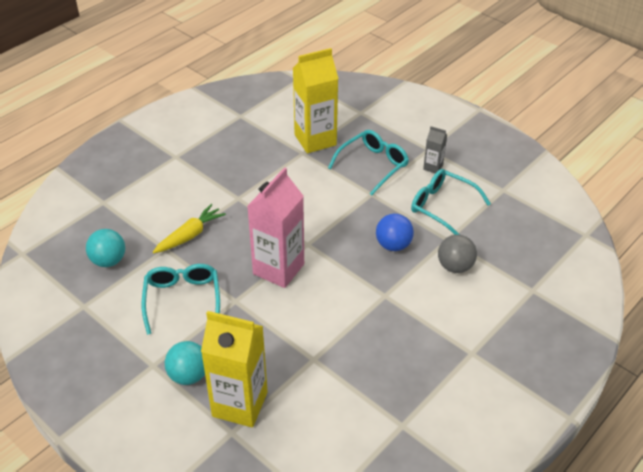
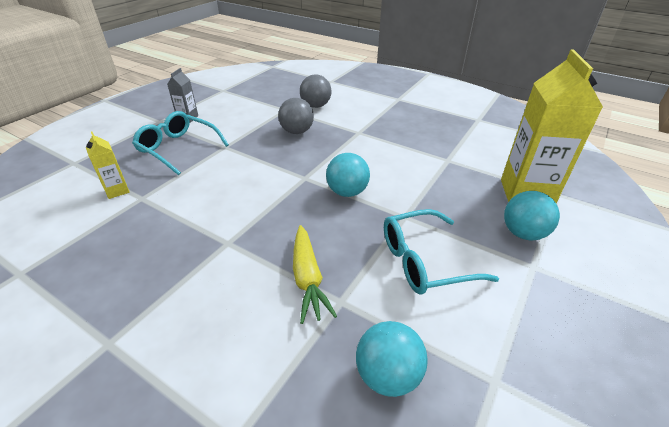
camera: 100 degrees left, 5 degrees down
yellow carrot [153,204,226,253] -> yellow carrot turned 135 degrees counterclockwise [293,225,337,324]
pink carton [247,167,304,288] -> turquoise ball [326,153,370,197]
yellow carton [293,48,339,153] -> yellow carton [86,131,130,199], size x0.46
blue ball [376,214,414,251] -> grey ball [278,98,314,134]
turquoise glasses [411,169,491,235] -> none

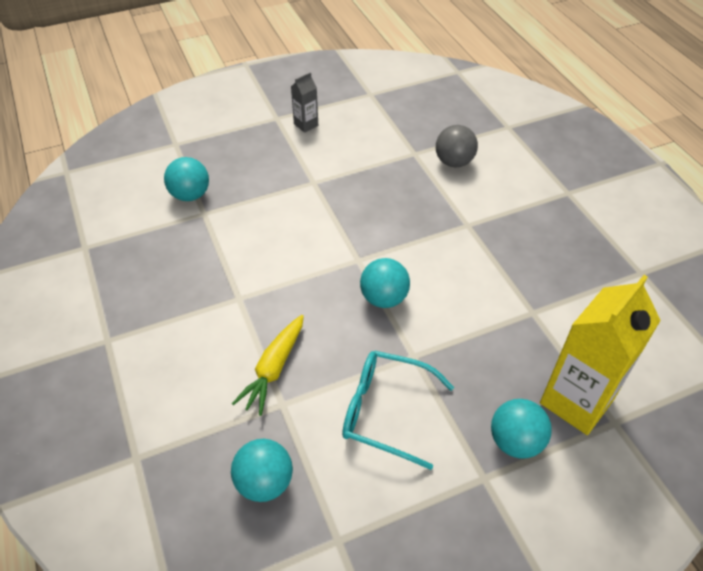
camera: 35 degrees right, 10 degrees up
yellow carton [86,131,130,199] -> turquoise ball [164,157,209,201]
turquoise glasses [132,111,229,175] -> none
grey ball [278,98,314,134] -> none

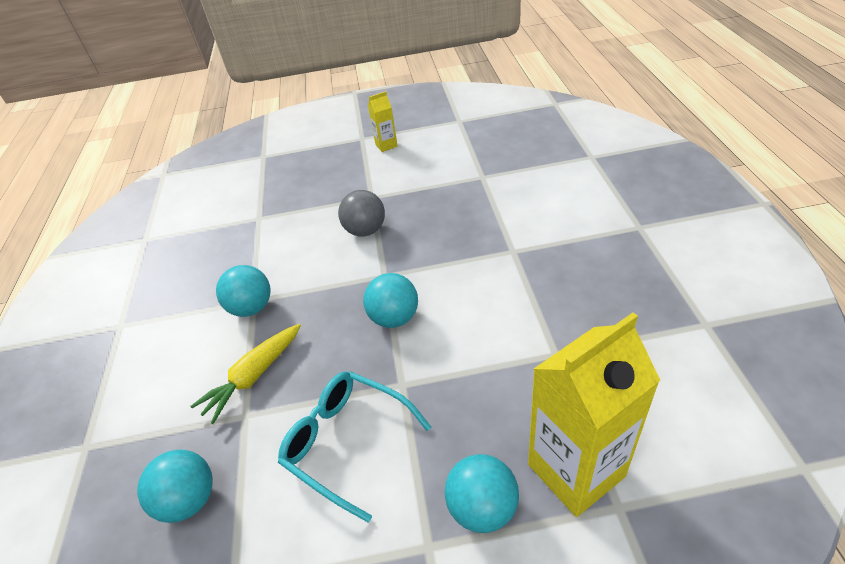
camera: 20 degrees right, 5 degrees down
turquoise ball [164,157,209,201] -> turquoise ball moved to [216,265,270,317]
grey carton [291,72,318,133] -> yellow carton [368,91,398,152]
grey ball [436,125,478,167] -> grey ball moved to [338,190,385,237]

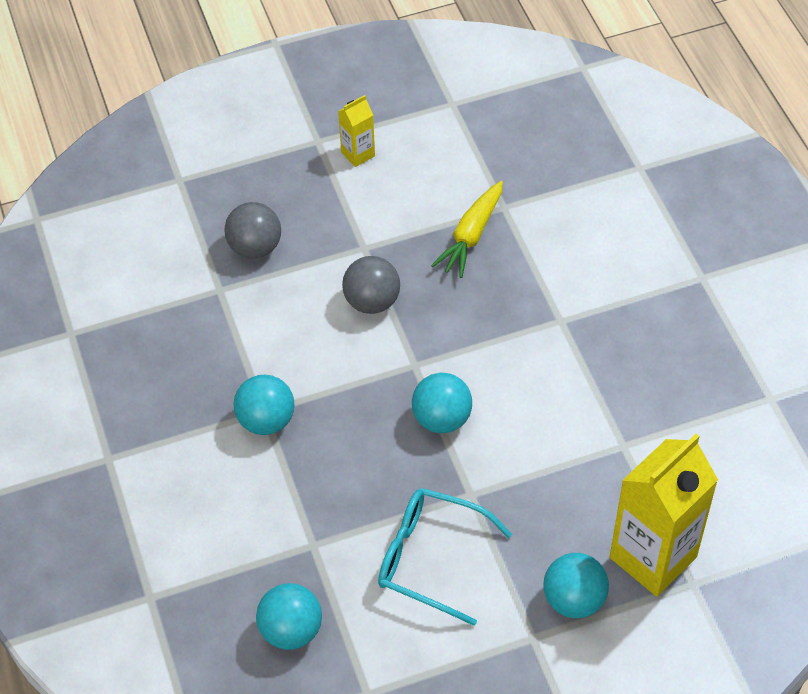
camera: 15 degrees left, 10 degrees up
yellow carrot [190,324,301,424] -> yellow carrot moved to [431,181,503,278]
none -> grey ball [224,202,281,259]

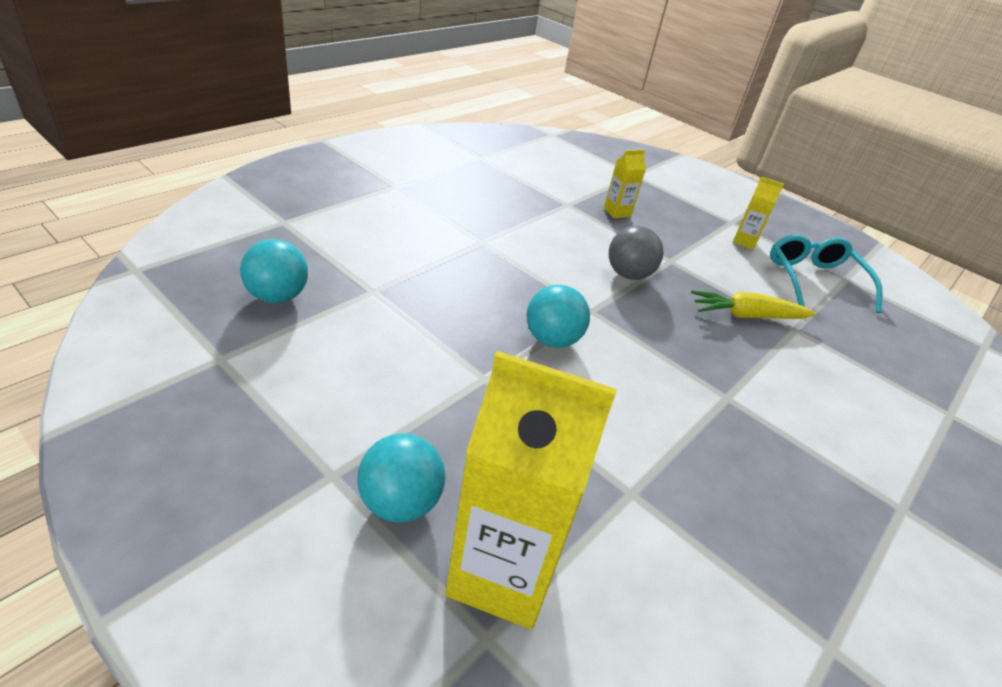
camera: 55 degrees right, 15 degrees down
grey ball [224,202,281,259] -> yellow carton [604,149,646,218]
turquoise ball [234,375,294,435] -> none
turquoise glasses [378,488,512,626] -> turquoise glasses moved to [770,235,883,313]

